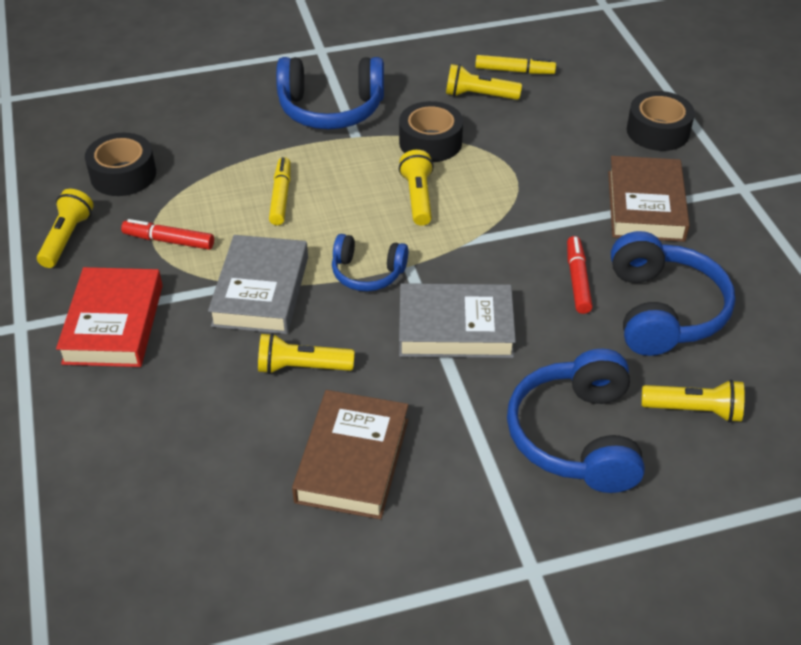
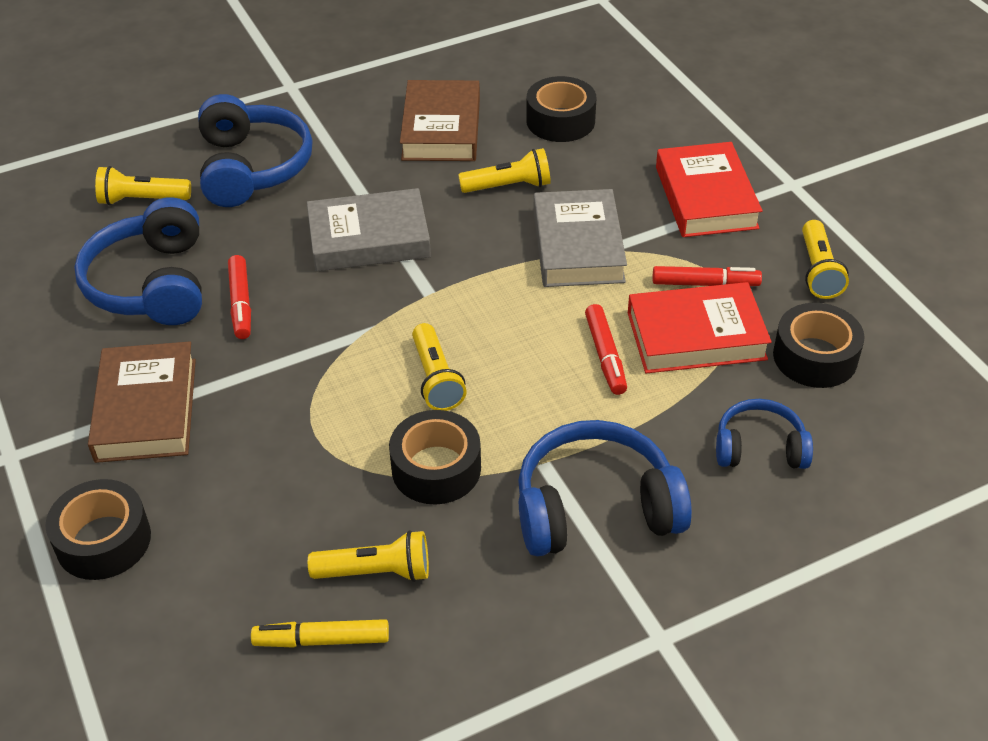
camera: 170 degrees right, 0 degrees up
yellow marker [269,157,291,225] -> red marker [585,304,627,395]
blue headphones [332,234,408,291] -> blue headphones moved to [716,399,813,469]
none -> black tape [526,76,596,142]
none -> red book [628,282,772,373]

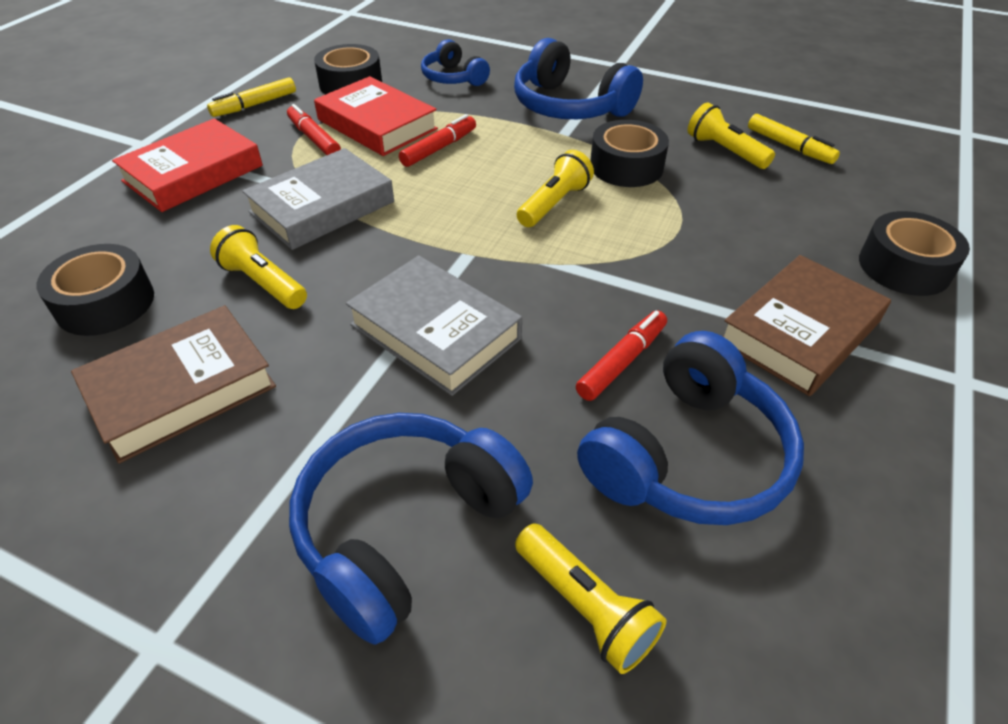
camera: 130 degrees left, 0 degrees up
yellow flashlight [802,220,849,299] -> yellow marker [207,77,296,117]

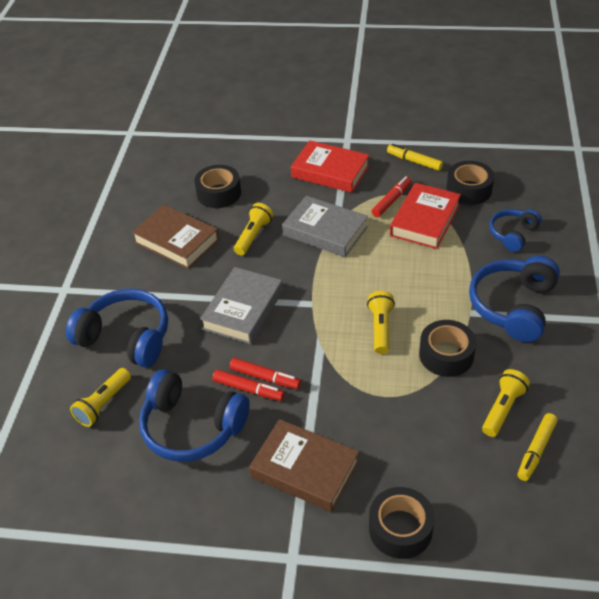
camera: 75 degrees right, 0 degrees up
red marker [399,114,476,167] -> red marker moved to [230,358,301,389]
yellow flashlight [517,150,594,227] -> yellow flashlight turned 105 degrees counterclockwise [367,291,395,354]

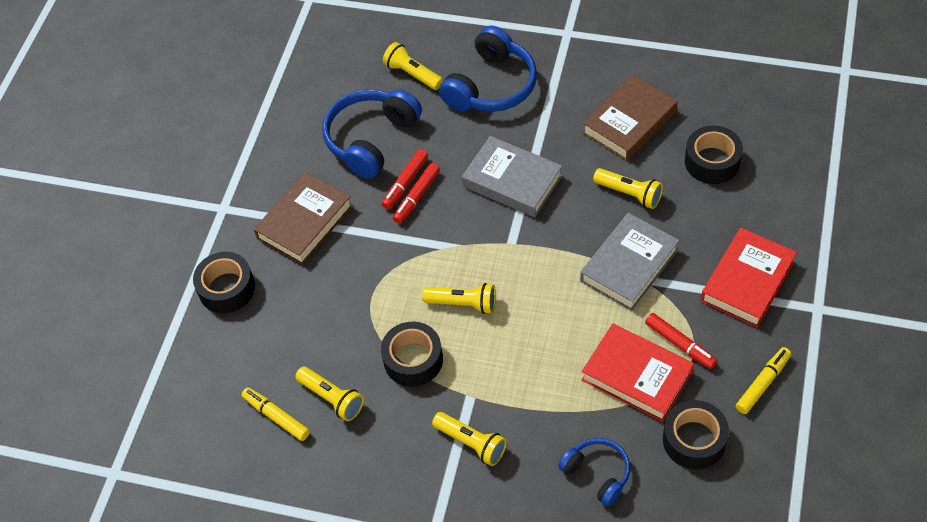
camera: 100 degrees right, 10 degrees up
blue headphones [469,256,560,342] -> yellow flashlight [432,412,507,466]

